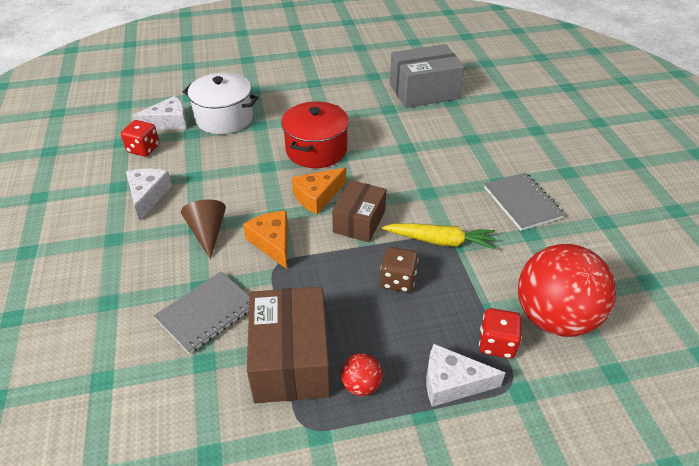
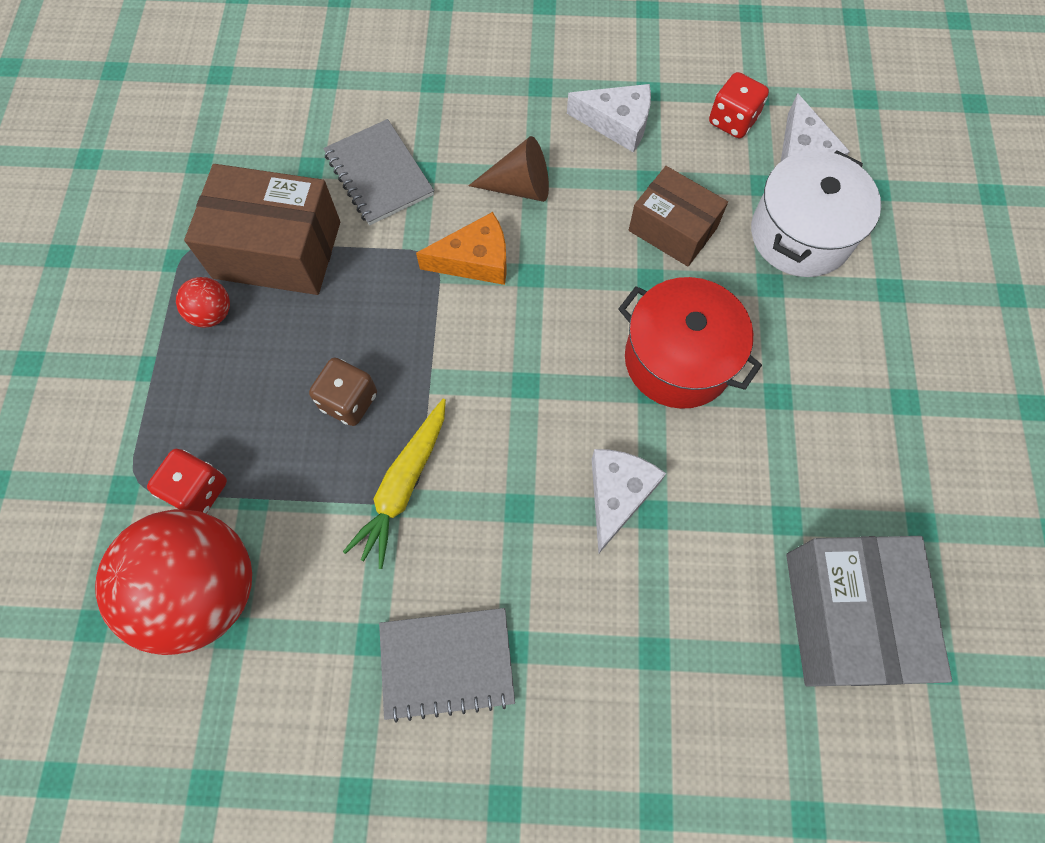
camera: 105 degrees right, 25 degrees up
orange cheese [292,168,346,214] -> none
brown box [332,180,386,242] -> brown box moved to [629,166,728,266]
white cheese [426,344,505,407] -> white cheese moved to [592,449,666,553]

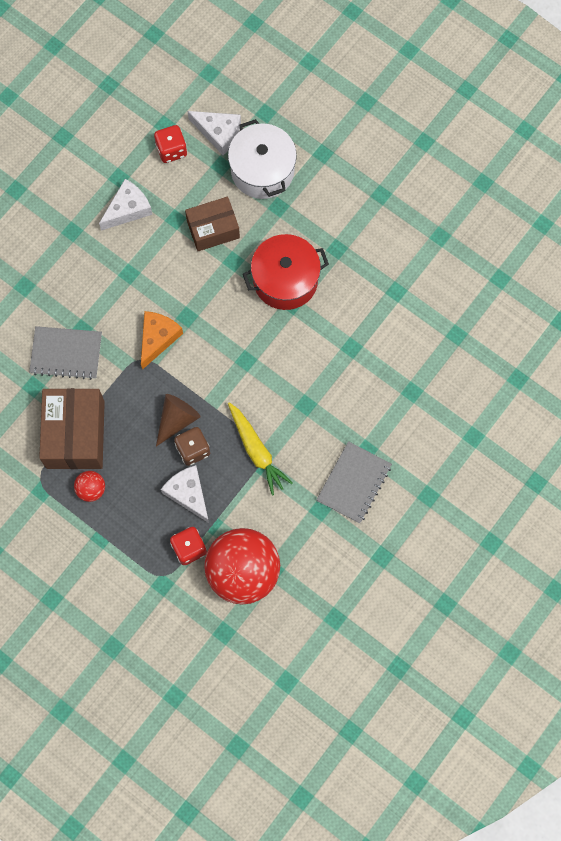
camera: 55 degrees left, 5 degrees up
brown box [184,164,340,295] -> brown box turned 45 degrees counterclockwise [39,388,105,469]
brown cone [468,136,549,202] -> brown cone moved to [156,394,201,446]
white cheese [592,449,666,553] -> white cheese moved to [161,465,209,523]
grey box [786,536,952,687] -> none

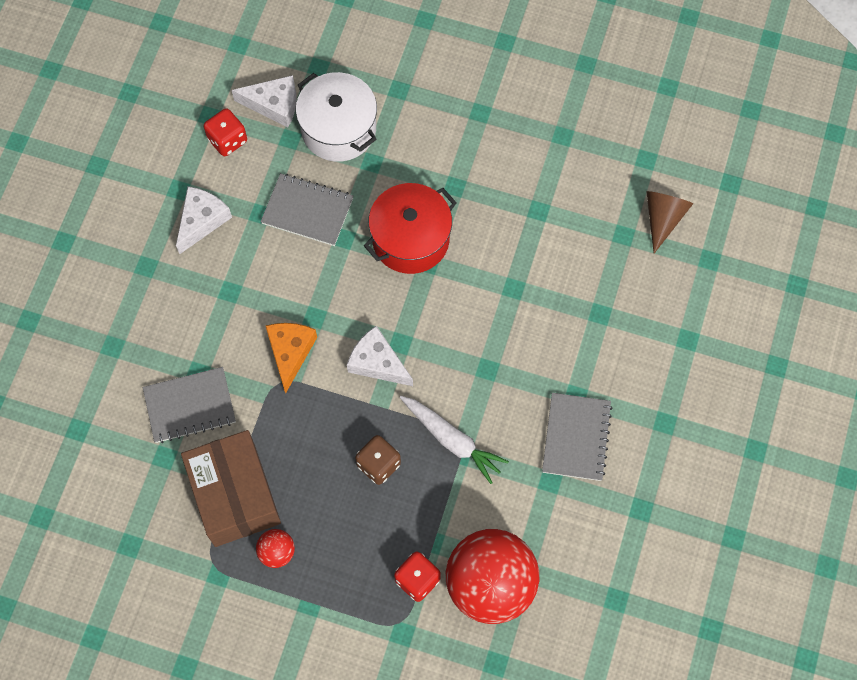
camera: 20 degrees left, 5 degrees down
brown cone [156,394,201,446] -> brown cone moved to [647,191,693,253]
white cheese [161,465,209,523] -> white cheese moved to [347,326,413,386]
brown box [185,196,240,251] -> grey notebook [260,173,353,246]
yellow carrot [228,402,293,496] -> white carrot [400,396,509,484]

